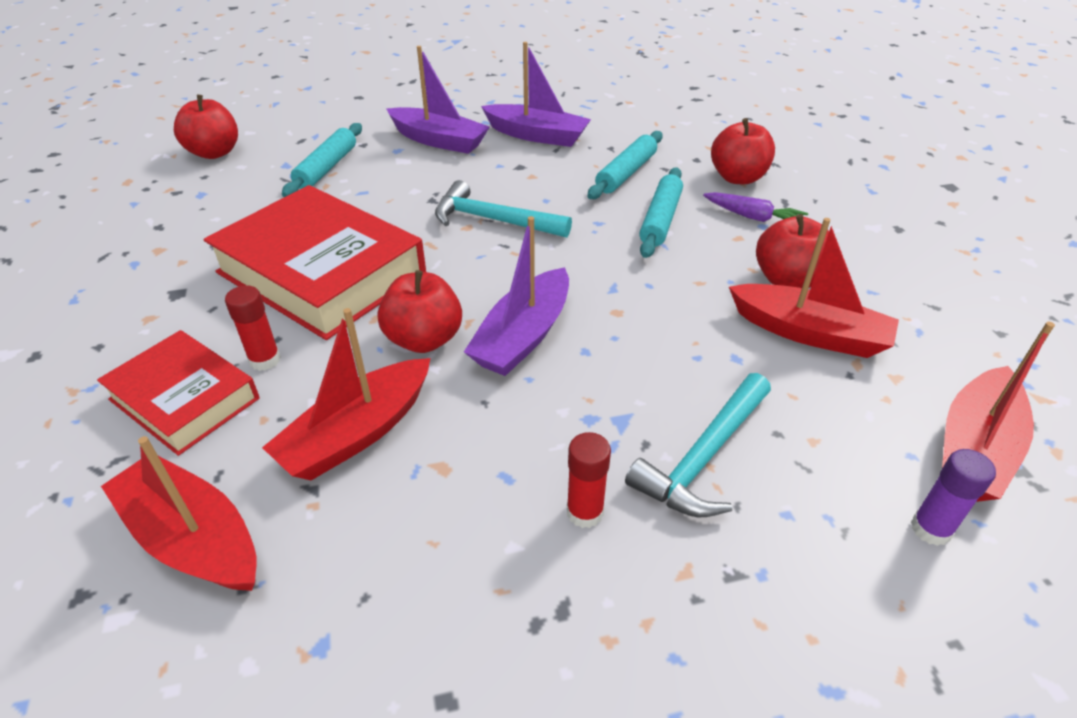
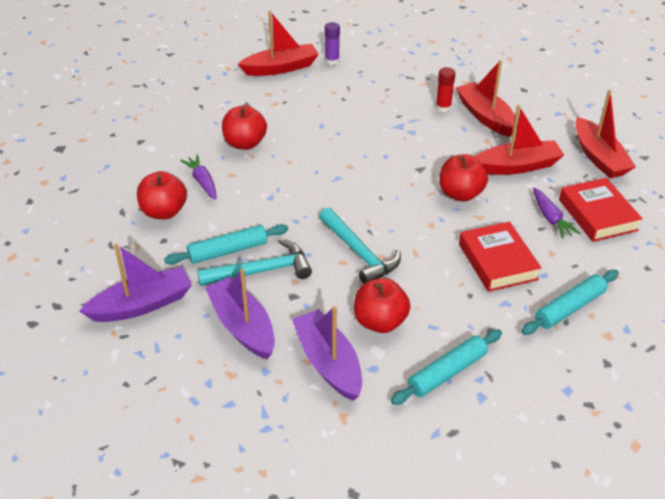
camera: 145 degrees left, 0 degrees up
red apple [174,95,238,159] -> red apple moved to [354,278,410,333]
red book [204,185,426,340] -> red book [459,222,542,292], size x0.59
red glue stick [225,285,281,371] -> purple carrot [533,187,580,239]
purple boat [464,216,569,376] -> purple boat moved to [79,243,192,322]
turquoise hammer [625,373,771,517] -> turquoise hammer moved to [197,240,312,286]
turquoise rolling pin [639,167,683,258] -> turquoise rolling pin moved to [522,270,619,335]
red boat [729,218,899,358] -> red boat moved to [456,60,518,137]

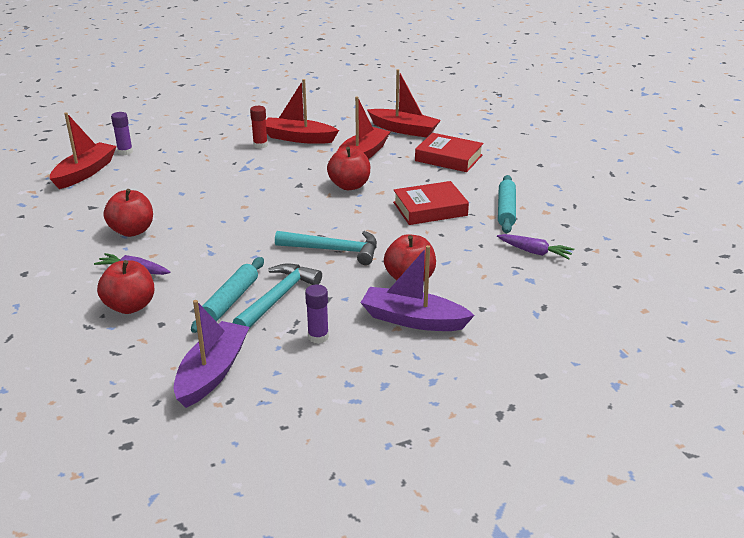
camera: 45 degrees left, 10 degrees down
purple boat [205,269,275,359] -> purple glue stick [305,284,329,344]
turquoise rolling pin [391,329,502,405] -> none
red book [459,222,542,292] -> red book turned 45 degrees counterclockwise [393,181,469,225]
purple carrot [533,187,580,239] -> purple carrot moved to [497,234,574,259]

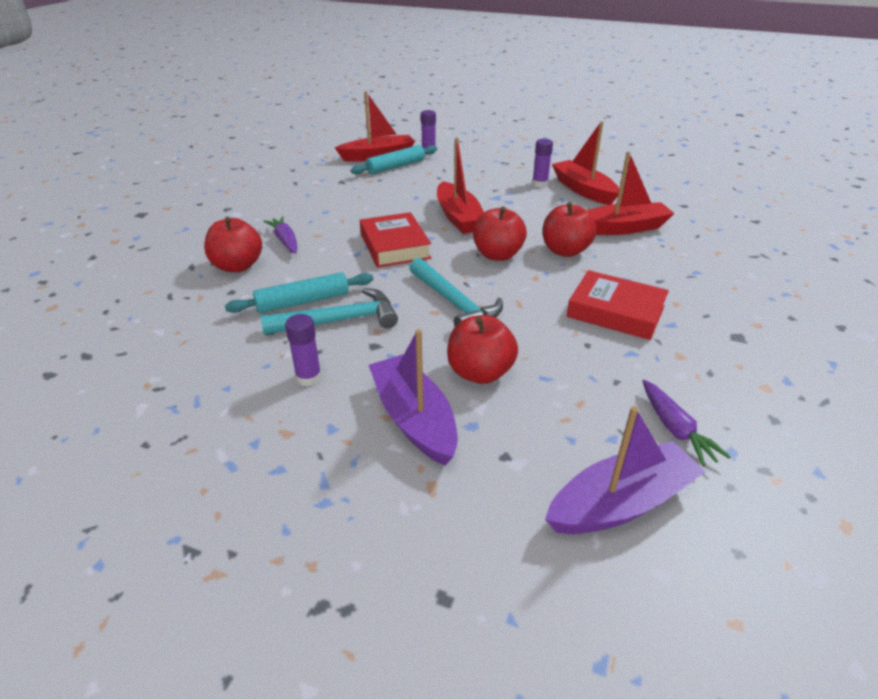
camera: 45 degrees right, 5 degrees up
red apple [104,189,153,237] -> red apple moved to [473,206,527,261]
purple boat [174,300,249,408] -> purple boat moved to [545,406,706,534]
red glue stick [250,106,268,149] -> purple glue stick [532,139,553,187]
red boat [367,69,441,138] -> red boat moved to [437,137,484,234]
red book [415,133,484,172] -> red book moved to [360,212,431,268]
turquoise rolling pin [498,175,516,234] -> turquoise rolling pin moved to [351,145,437,174]

